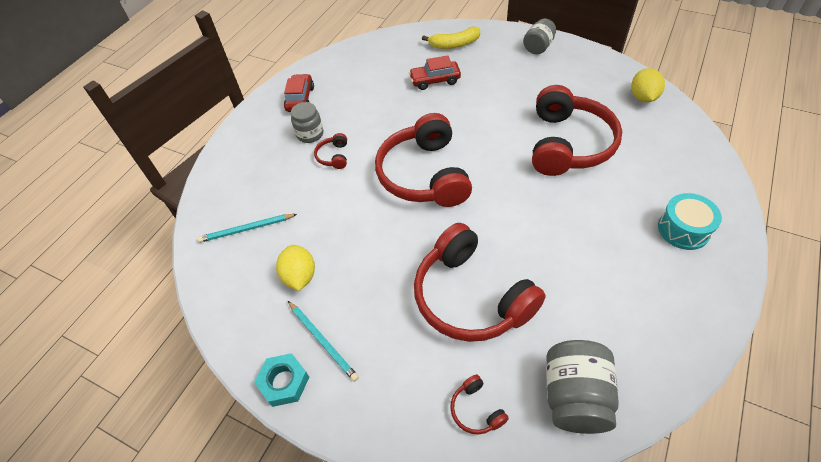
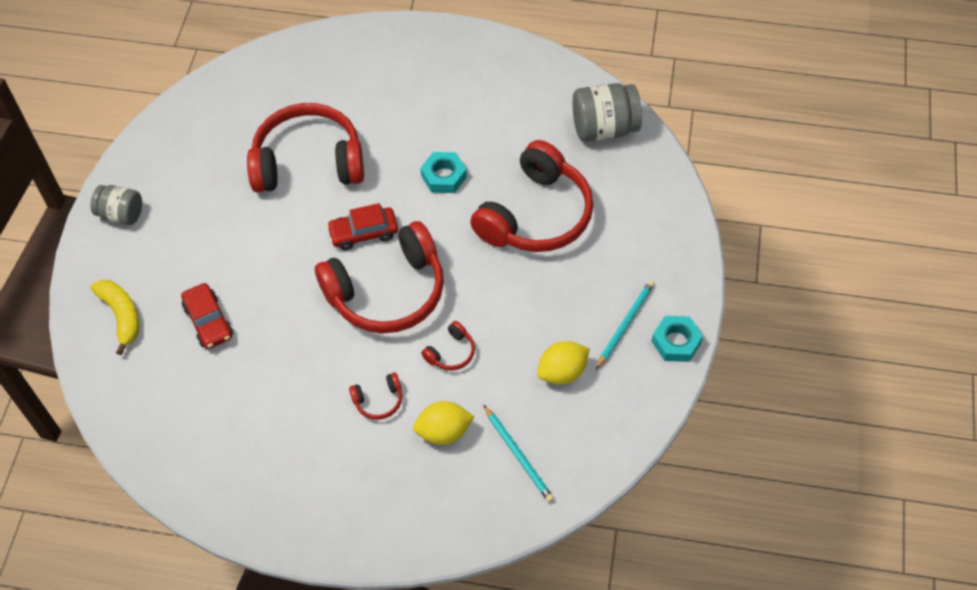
camera: 110 degrees left, 5 degrees up
red car [284,74,314,112] -> red car moved to [327,203,398,251]
grey jar [291,102,323,143] -> none
red headphones [450,374,509,435] -> red headphones moved to [421,321,475,370]
yellow lemon [631,68,665,102] -> yellow lemon moved to [413,401,474,445]
turquoise drum [658,193,722,250] -> none
none -> turquoise nut [420,152,467,193]

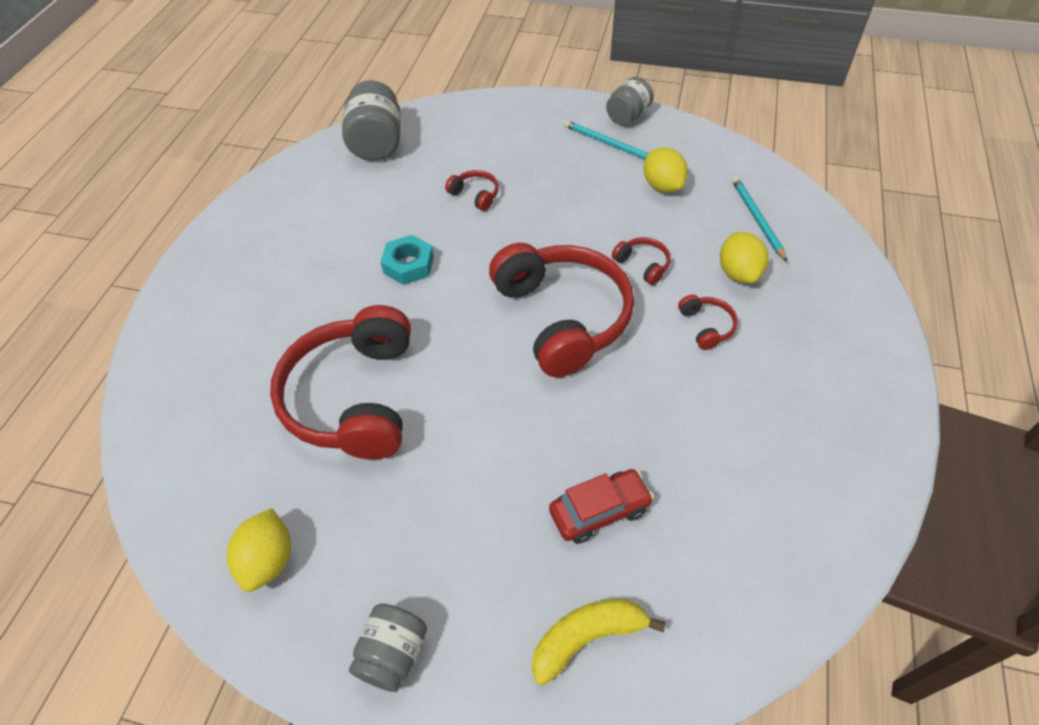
camera: 85 degrees left, 5 degrees down
red car [327,203,398,251] -> none
red headphones [470,140,594,252] -> red headphones [445,170,499,211], size x0.40
turquoise pencil [484,405,554,502] -> turquoise pencil turned 75 degrees counterclockwise [732,177,787,262]
turquoise nut [651,316,703,362] -> grey jar [606,77,654,125]
none -> yellow lemon [227,508,291,592]

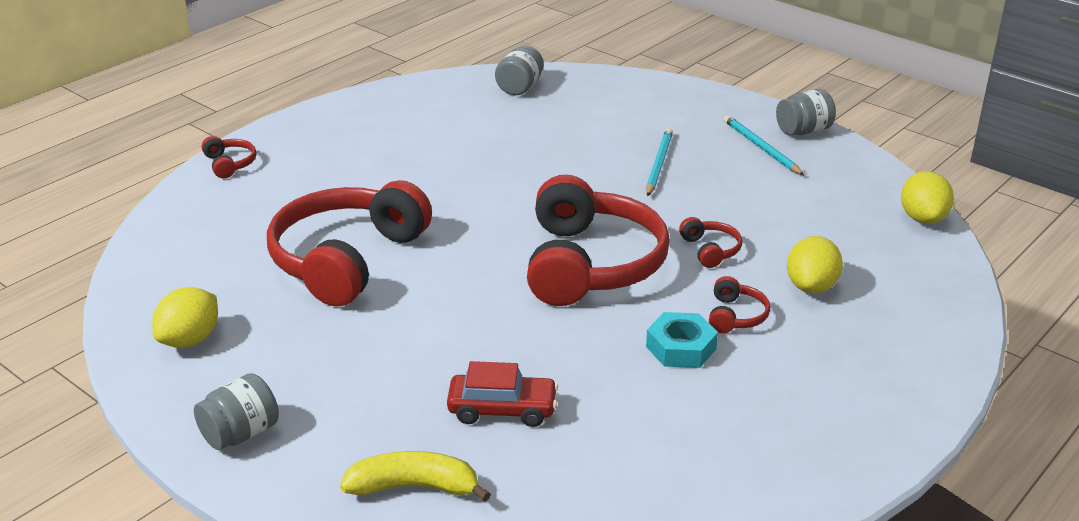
camera: 25 degrees right, 20 degrees down
grey jar [342,80,401,161] -> grey jar [495,46,544,95], size x0.64
turquoise nut [381,235,434,285] -> turquoise nut moved to [646,312,718,368]
red headphones [445,170,499,211] -> red headphones moved to [202,136,257,179]
yellow lemon [643,147,688,193] -> yellow lemon moved to [901,171,954,224]
turquoise pencil [732,177,787,262] -> turquoise pencil moved to [646,128,673,196]

